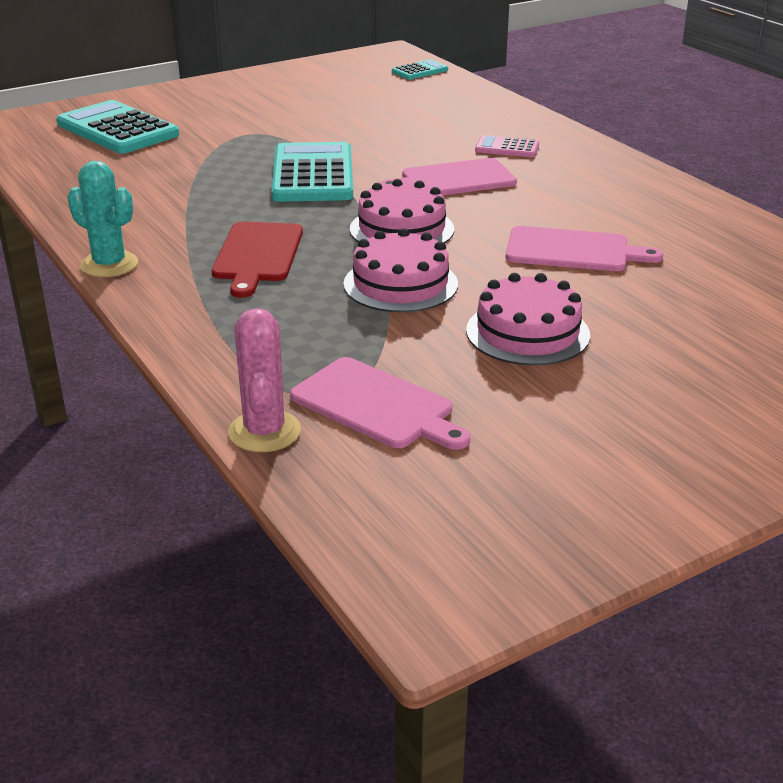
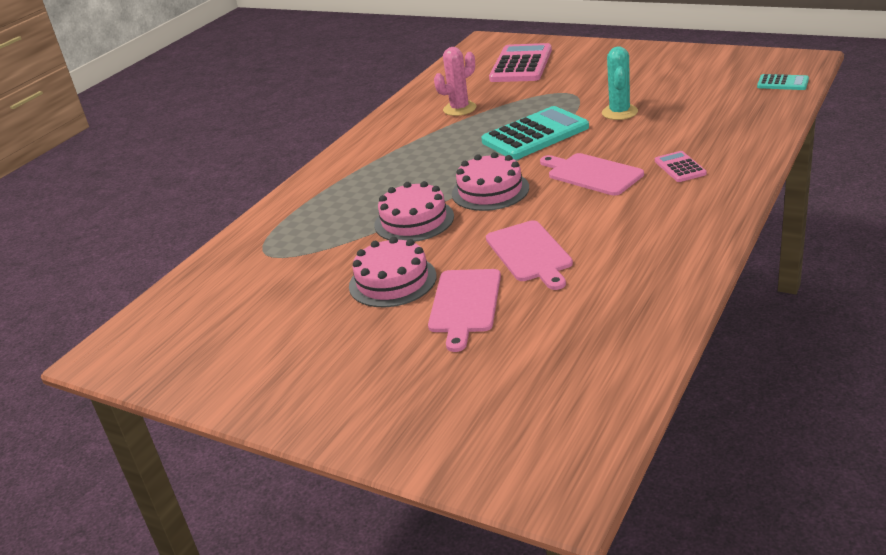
camera: 65 degrees right, 0 degrees up
turquoise calculator [57,100,179,154] -> pink calculator [489,43,552,82]
turquoise cactus [68,161,138,277] -> turquoise cactus moved to [602,46,638,120]
red cutting board [212,222,303,298] -> none
pink cactus [228,308,301,452] -> pink cactus moved to [434,47,476,116]
pink cutting board [290,357,471,450] -> pink cutting board moved to [428,269,501,352]

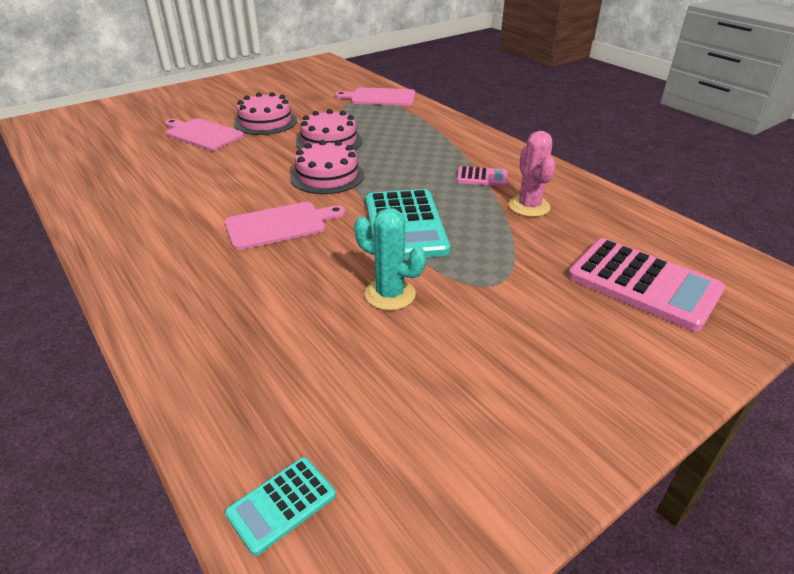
camera: 110 degrees right, 5 degrees up
pink cutting board [486,220,573,290] -> pink cutting board moved to [335,87,415,106]
pink calculator [655,151,707,182] -> pink calculator moved to [457,166,508,187]

